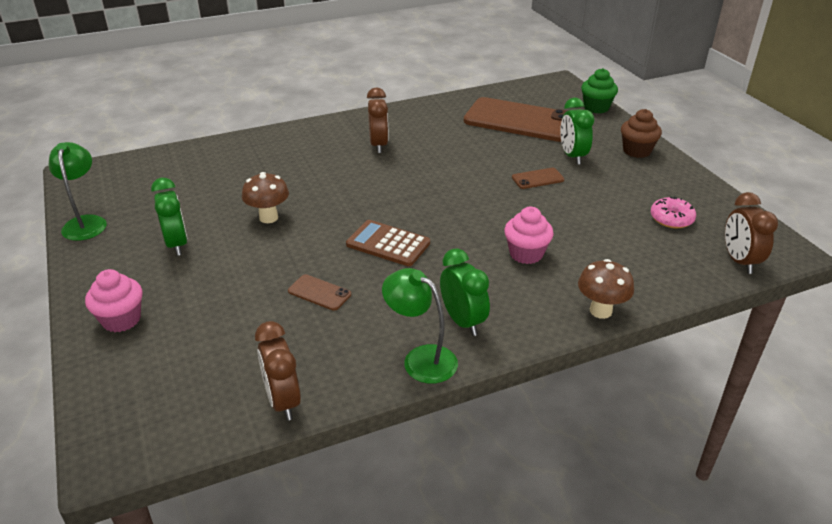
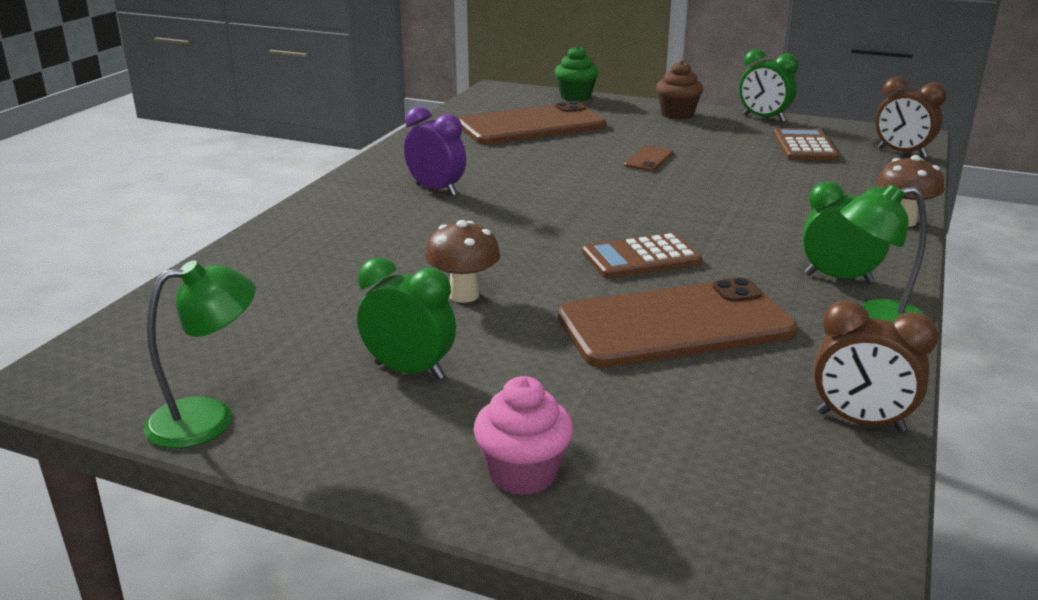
camera: 45 degrees left, 10 degrees down
green lamp [48,142,107,241] -> green lamp turned 120 degrees clockwise [144,260,256,448]
brown phone [288,274,351,311] -> brown phone [558,277,798,368], size x2.47
brown clock [367,88,389,153] -> purple clock [404,107,466,196]
pink cupcake [504,207,554,264] -> none
green clock [560,98,594,165] -> green clock moved to [739,49,799,122]
pink donut [651,197,696,228] -> brown calculator [773,128,839,161]

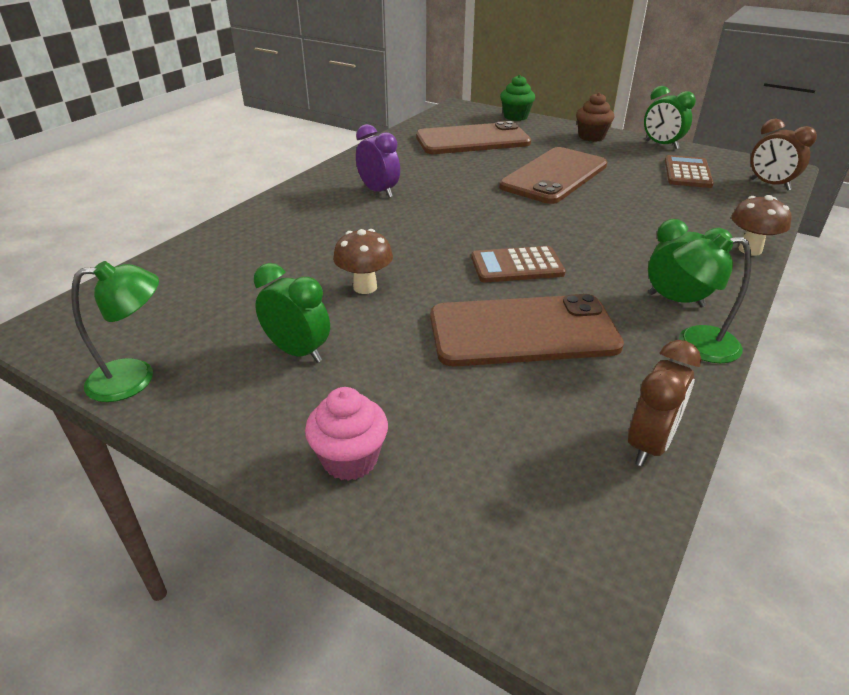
camera: 10 degrees right, 10 degrees up
brown phone [624,146,673,171] -> brown phone [499,147,607,204], size x2.47
brown clock [814,300,939,432] -> brown clock turned 90 degrees counterclockwise [628,340,701,466]

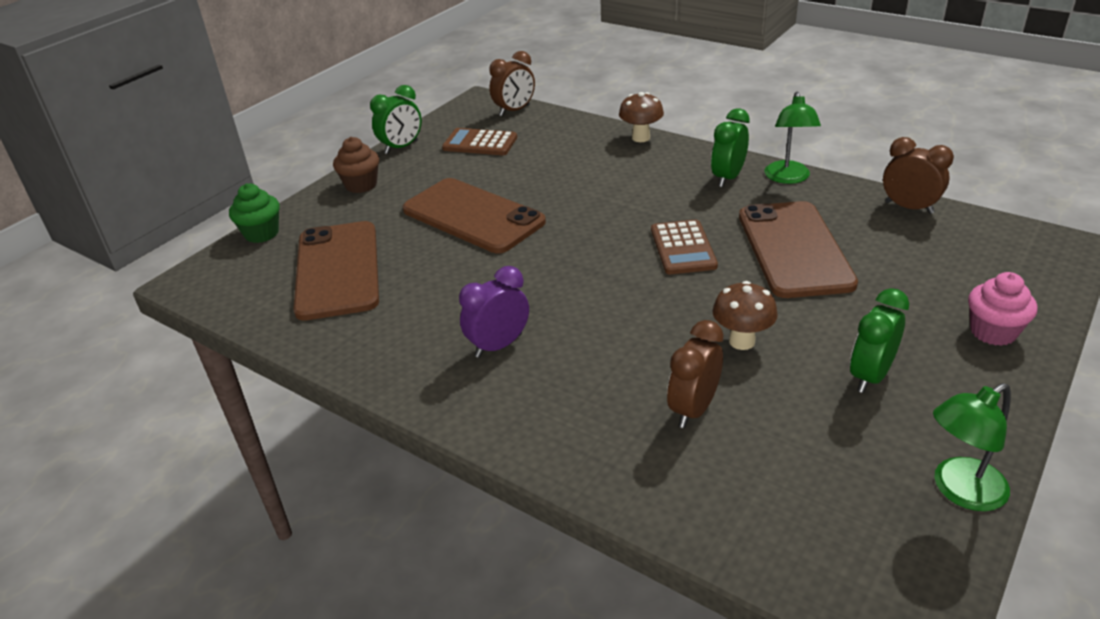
camera: 85 degrees left, 0 degrees up
green lamp [71,261,159,402] -> green lamp turned 105 degrees counterclockwise [933,383,1011,511]
none -> brown clock [667,320,724,428]

